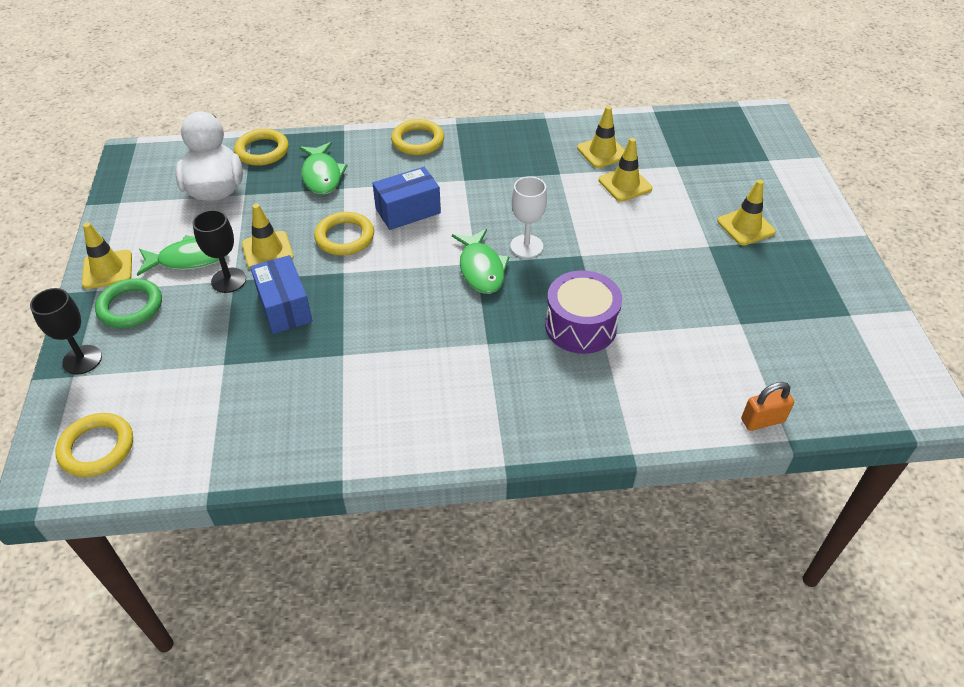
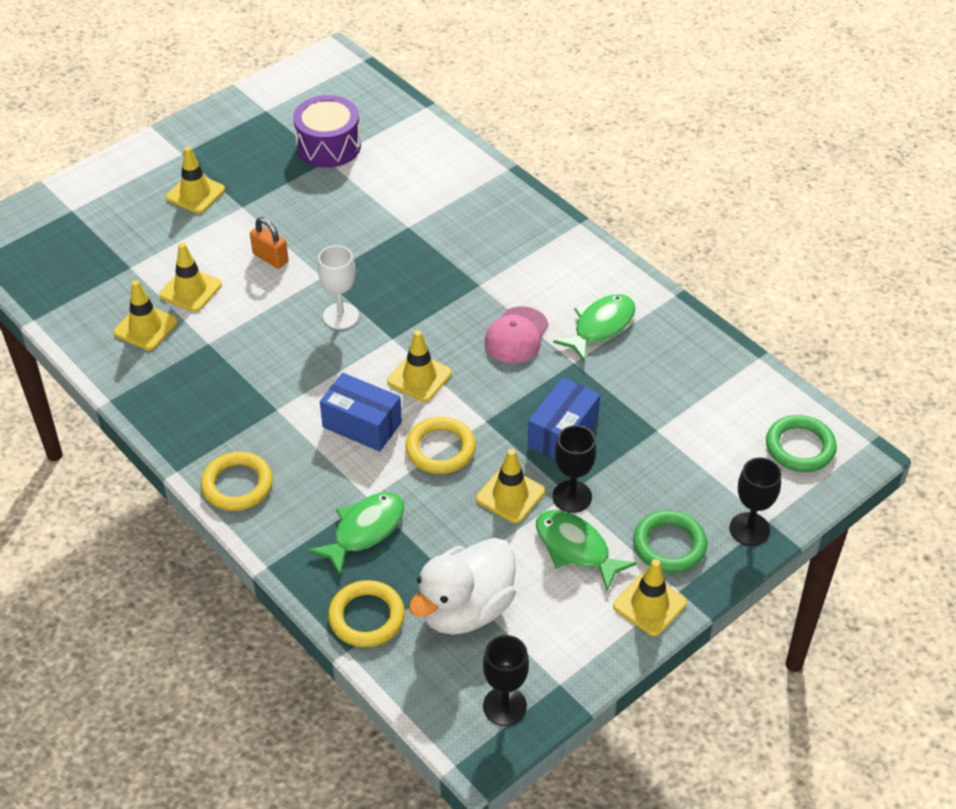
camera: 125 degrees left, 0 degrees up
yellow ring [55,413,133,477] -> green ring [766,415,837,472]
green fish [452,229,509,294] -> green fish moved to [553,294,636,362]
purple drum [545,270,622,354] -> purple drum moved to [293,95,361,168]
orange padlock [741,382,794,431] -> orange padlock moved to [250,217,288,269]
none -> yellow traffic cone [387,330,452,402]
none -> black goblet [483,635,529,726]
none -> pink cap [485,306,549,363]

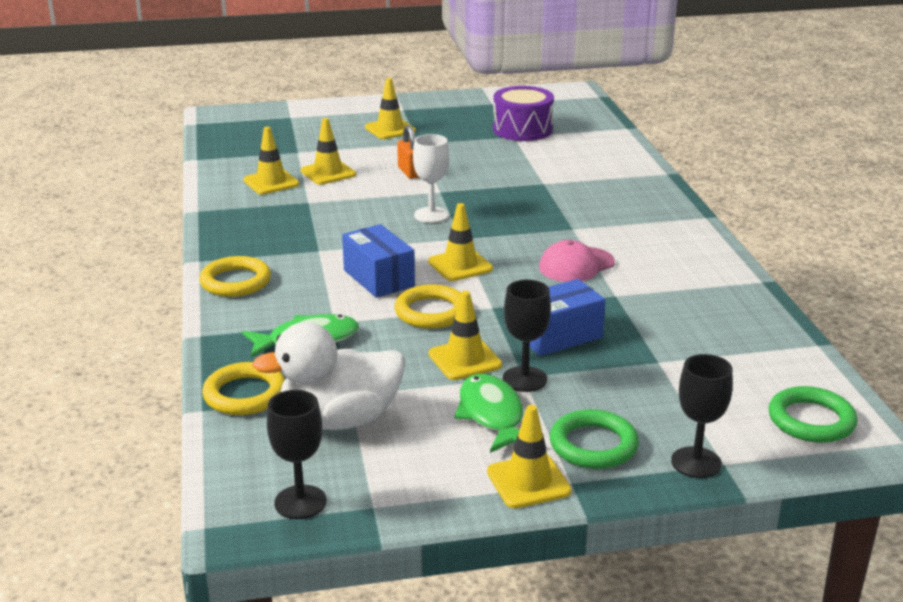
camera: 30 degrees right, 20 degrees down
green fish [553,294,636,362] -> none

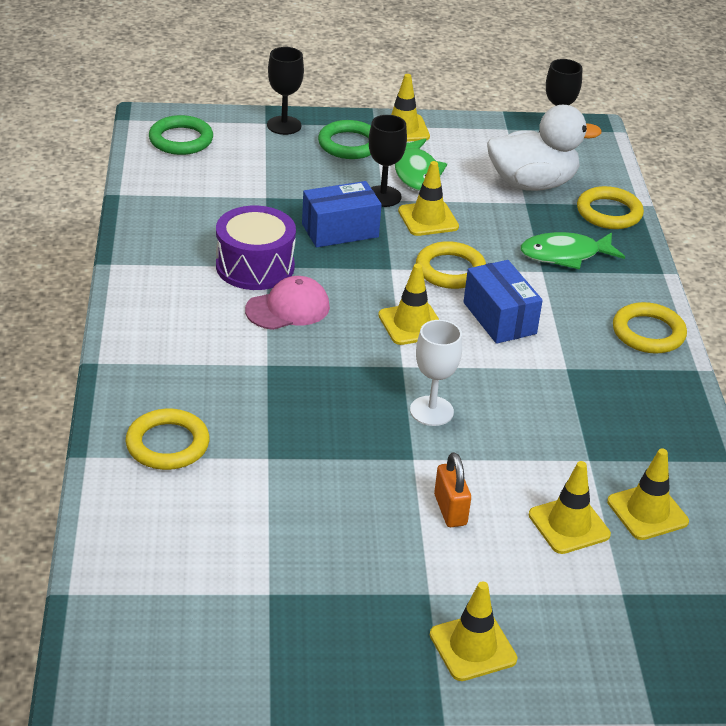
camera: 175 degrees left, 10 degrees up
purple drum [493,86,554,141] -> purple drum moved to [216,206,296,290]
none -> yellow ring [126,409,210,470]

